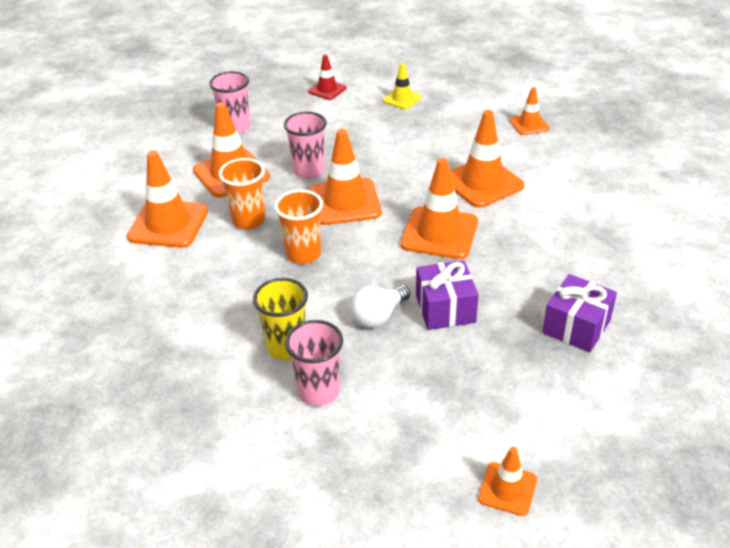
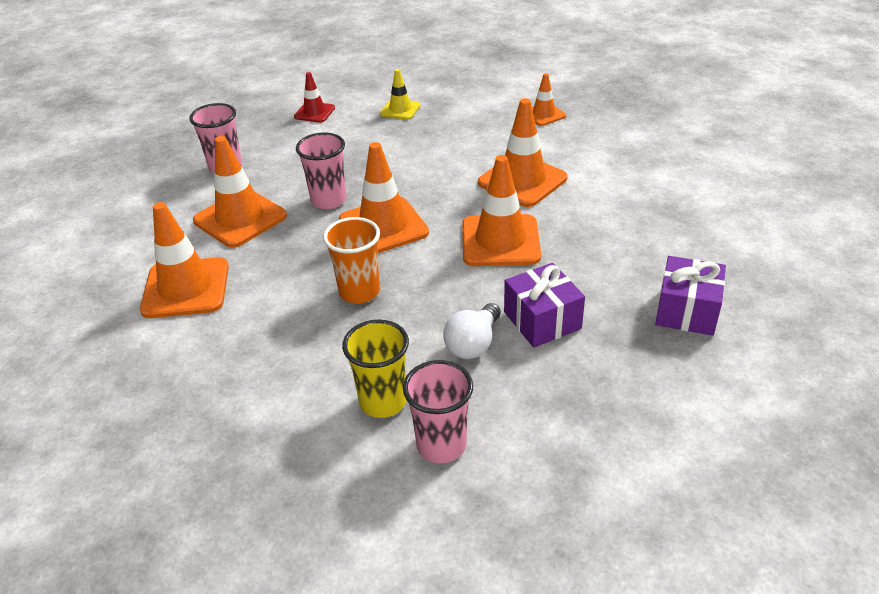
camera: 15 degrees left, 0 degrees up
orange cup [219,158,266,229] -> none
orange traffic cone [478,447,537,516] -> none

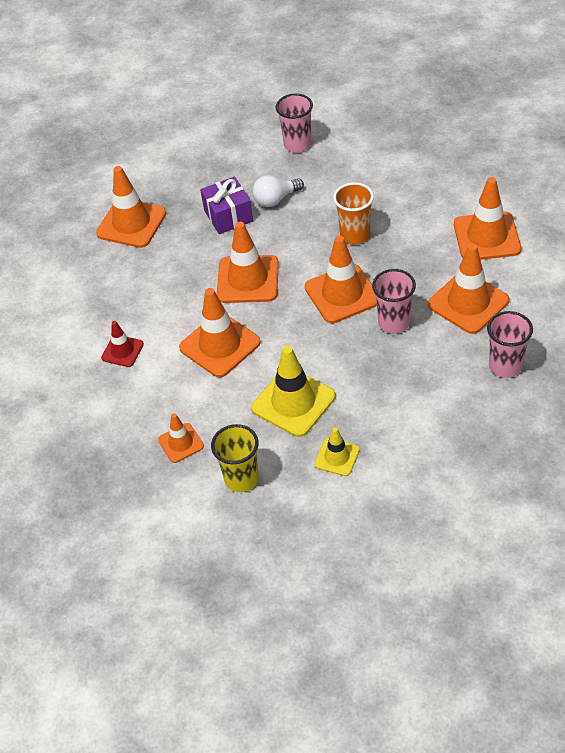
camera: 175 degrees left, 10 degrees up
red traffic cone [294,72,335,123] -> red traffic cone moved to [101,321,144,367]
yellow cup [342,320,409,418] -> yellow cup moved to [211,424,259,492]
white light bulb [443,303,501,359] -> white light bulb turned 150 degrees counterclockwise [252,175,304,207]
purple gift [655,256,726,336] -> orange traffic cone [96,166,166,248]
none -> yellow traffic cone [251,346,336,437]

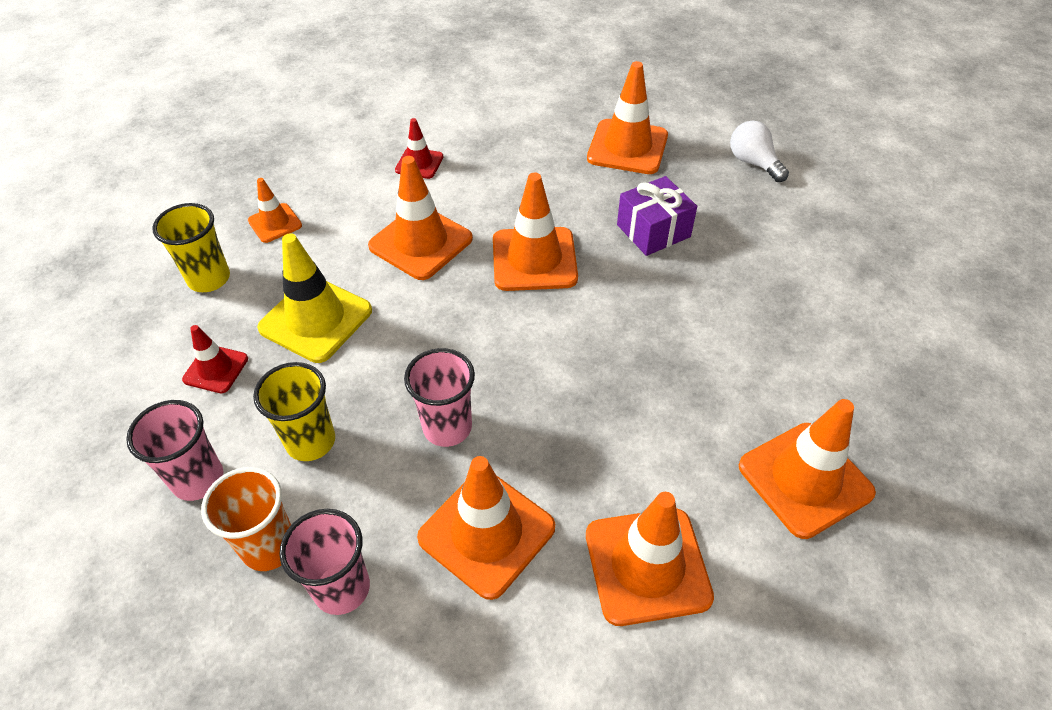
camera: 80 degrees right, 0 degrees up
white light bulb [252,175,304,207] -> white light bulb moved to [730,121,789,182]
pink cup [276,94,313,153] -> pink cup moved to [126,400,223,501]
orange traffic cone [305,235,377,323] -> orange traffic cone moved to [739,399,876,539]
yellow traffic cone [314,427,360,476] -> red traffic cone [182,325,248,393]
orange cup [333,182,374,244] -> orange cup moved to [201,467,291,571]
none -> yellow cup [253,362,335,461]

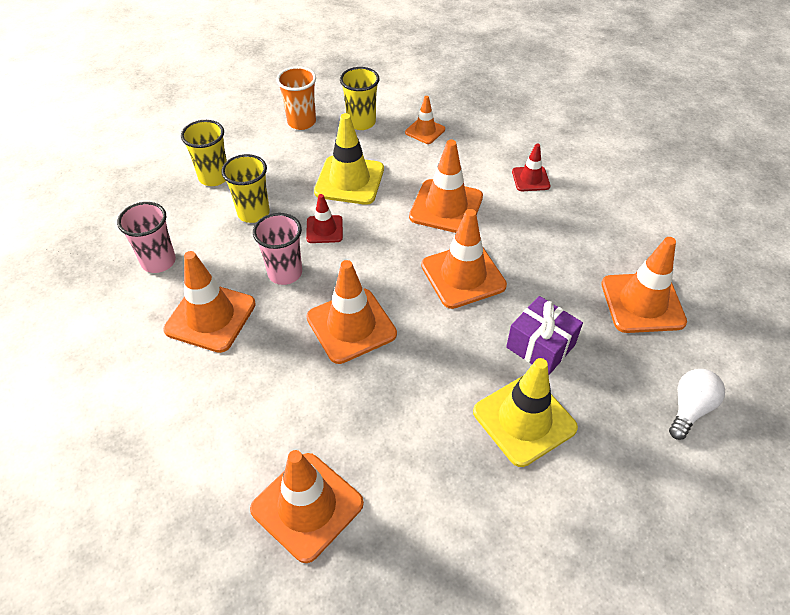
camera: 70 degrees right, 0 degrees up
pink cup [126,400,223,501] -> yellow cup [181,120,227,186]
red traffic cone [182,325,248,393] -> red traffic cone moved to [306,194,343,243]
orange cup [201,467,291,571] -> orange cup moved to [276,66,316,130]
orange traffic cone [586,492,714,626] -> orange traffic cone moved to [306,260,397,364]
none -> yellow traffic cone [473,358,578,467]

